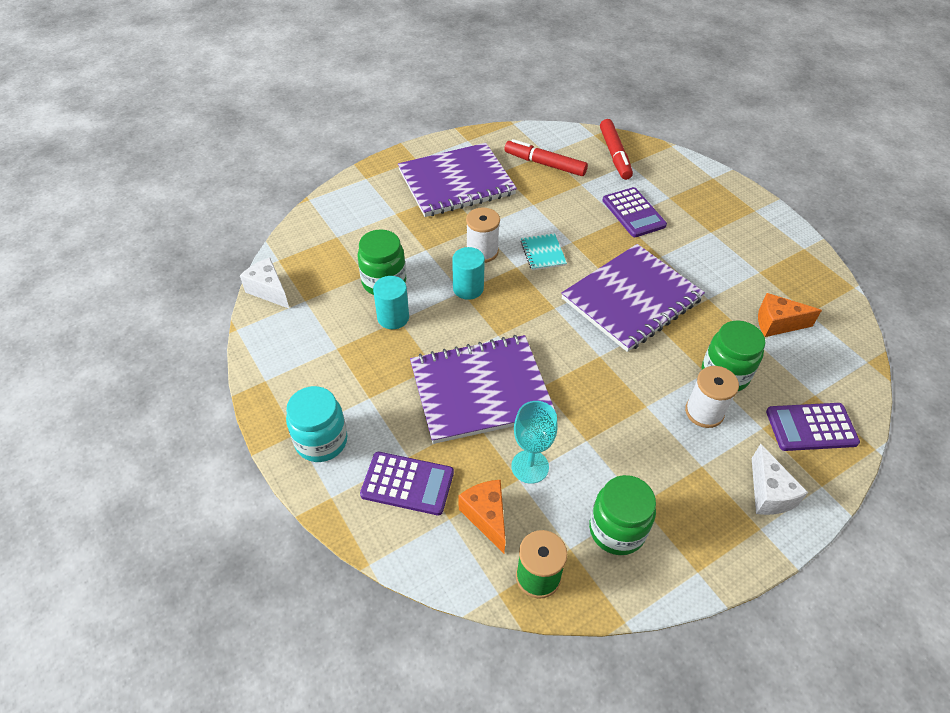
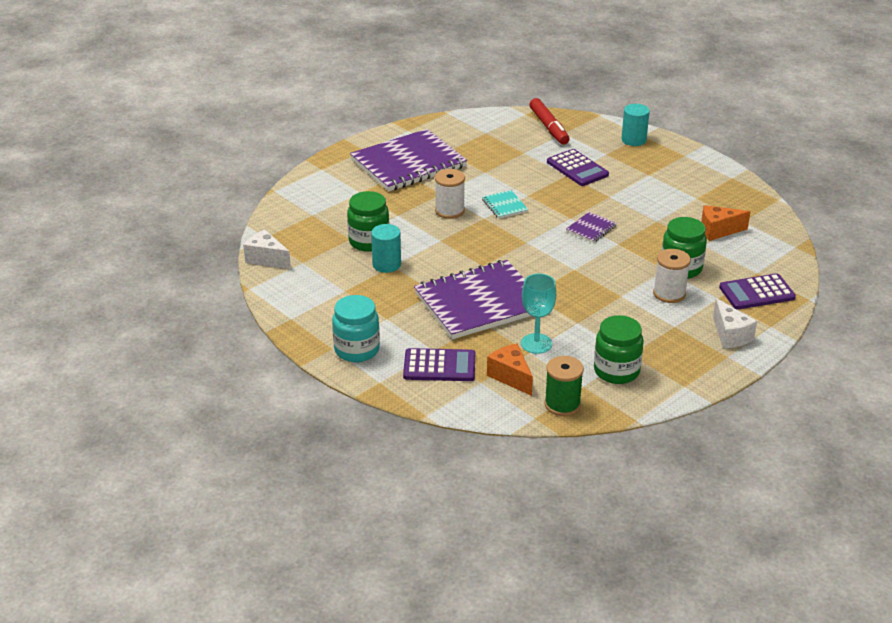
camera: 10 degrees left, 15 degrees down
turquoise cylinder [452,247,485,300] -> turquoise cylinder moved to [621,104,650,146]
red marker [504,139,588,176] -> none
purple notebook [561,244,705,352] -> purple notebook [566,212,617,243], size x0.42

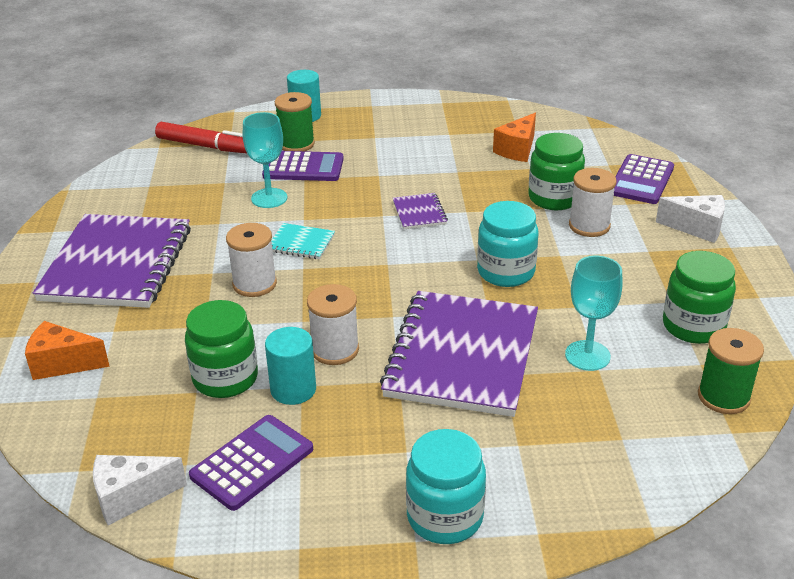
camera: 50 degrees left, 0 degrees up
purple calculator [403,348,475,381] -> purple calculator moved to [189,415,313,511]
orange cheese [487,343,533,396] -> orange cheese moved to [25,321,110,380]
none -> turquoise goblet [243,112,287,208]
none -> green spool [275,92,315,151]
none -> white spool [307,284,359,365]
none -> turquoise jar [477,201,538,287]

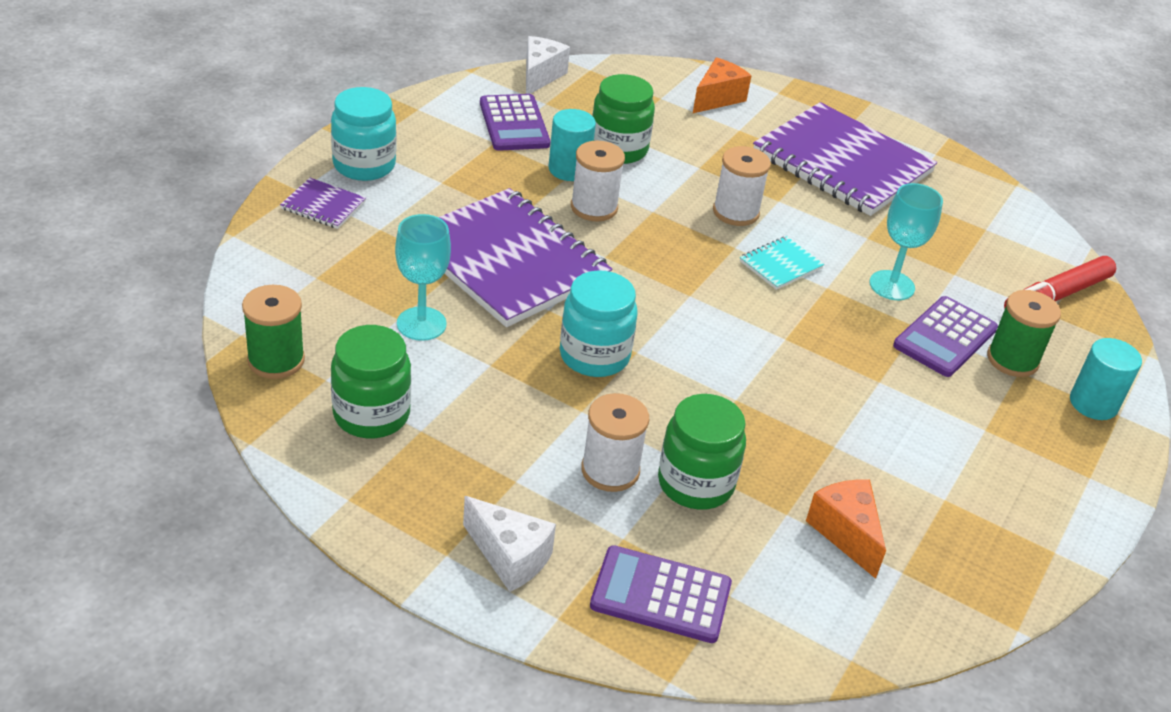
camera: 120 degrees right, 5 degrees up
purple notebook [393,193,448,229] -> purple notebook moved to [280,178,366,229]
purple calculator [614,154,674,204] -> purple calculator turned 45 degrees counterclockwise [590,545,732,643]
white cheese [656,195,725,243] -> white cheese turned 105 degrees counterclockwise [463,496,556,592]

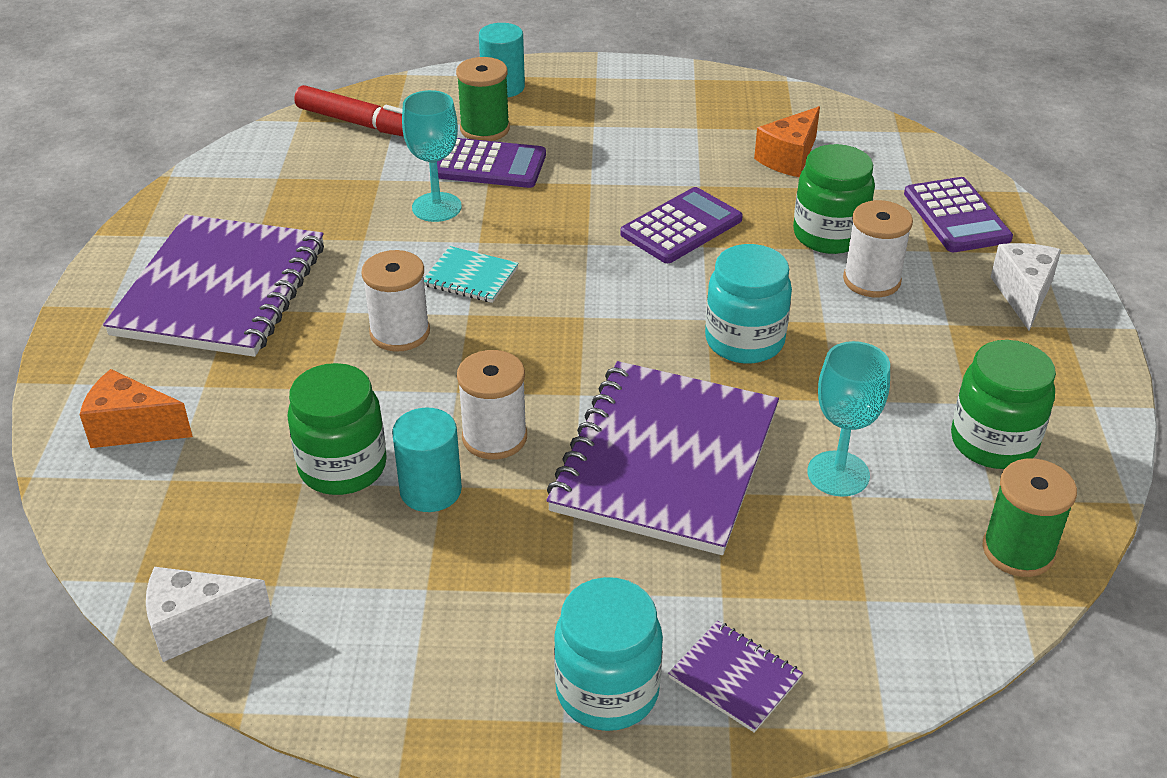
camera: 115 degrees left, 0 degrees up
purple notebook [280,178,366,229] -> purple notebook turned 45 degrees counterclockwise [668,621,803,733]
purple calculator [480,94,550,151] -> purple calculator moved to [620,187,743,263]

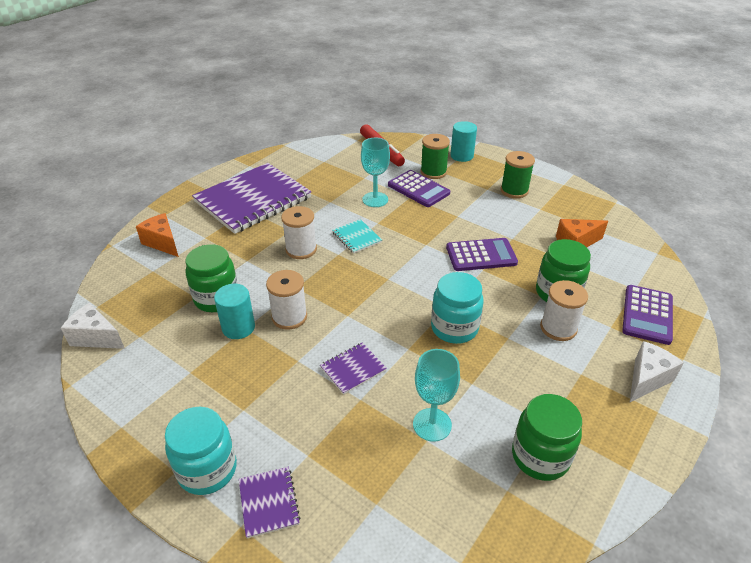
camera: 35 degrees right, 0 degrees up
purple notebook [547,361,779,555] -> purple notebook [320,342,387,395], size x0.42
green spool [982,458,1077,577] -> green spool moved to [501,151,535,198]

